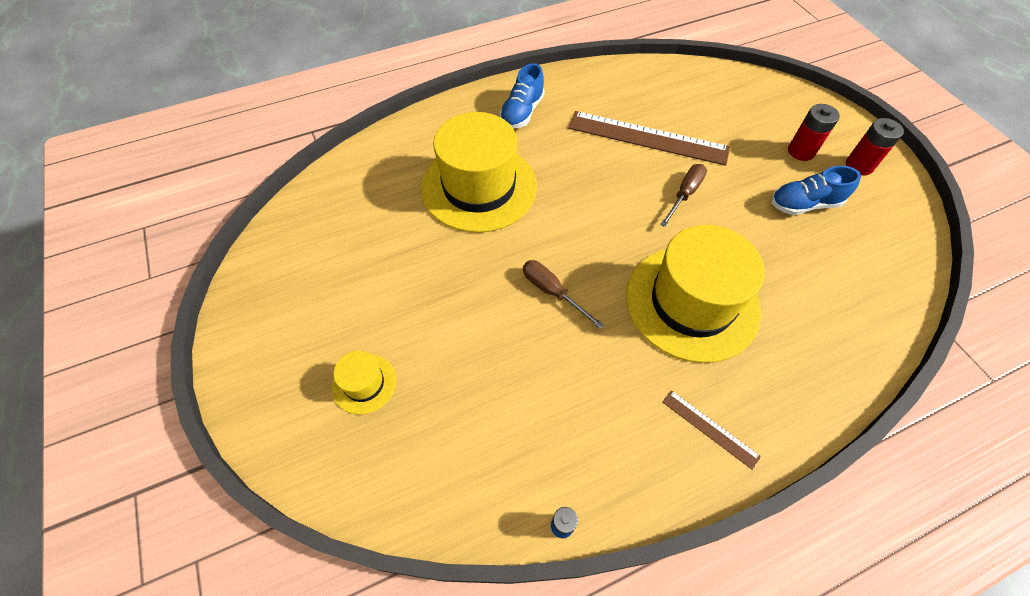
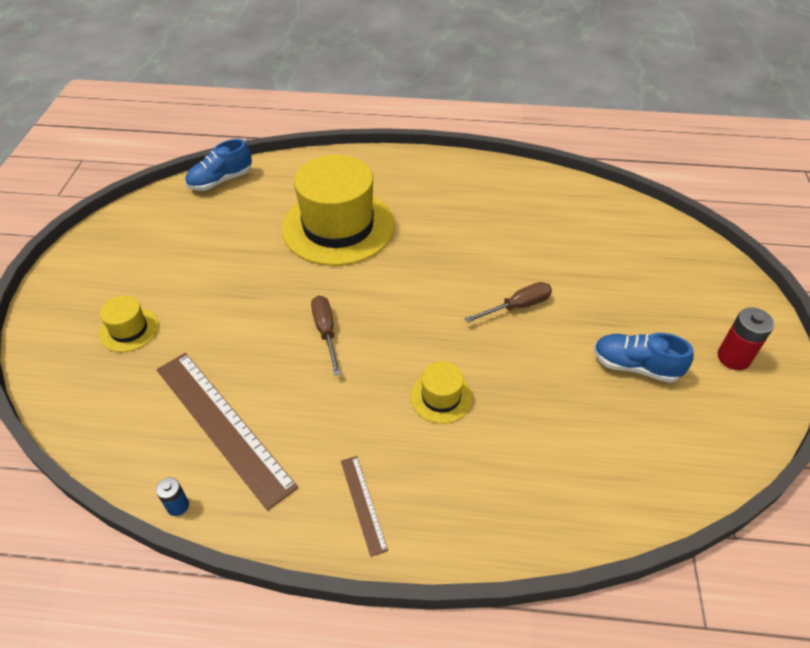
camera: 30 degrees right, 10 degrees down
blue shoe [500,63,545,129] -> blue shoe moved to [185,139,252,191]
brown ruler [568,111,730,166] -> brown ruler moved to [156,353,298,511]
yellow hat [626,225,765,363] -> yellow hat [410,361,472,424], size x0.44
red battery [788,104,840,161] -> none

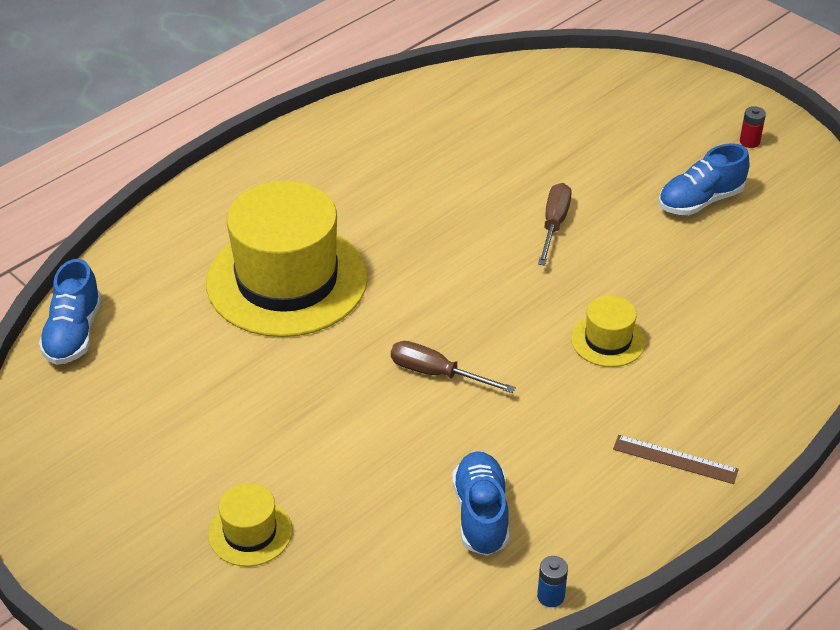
camera: 50 degrees left, 5 degrees down
brown ruler [156,353,298,511] -> blue shoe [452,451,509,556]
red battery [717,308,774,370] -> red battery [740,106,766,148], size x0.58

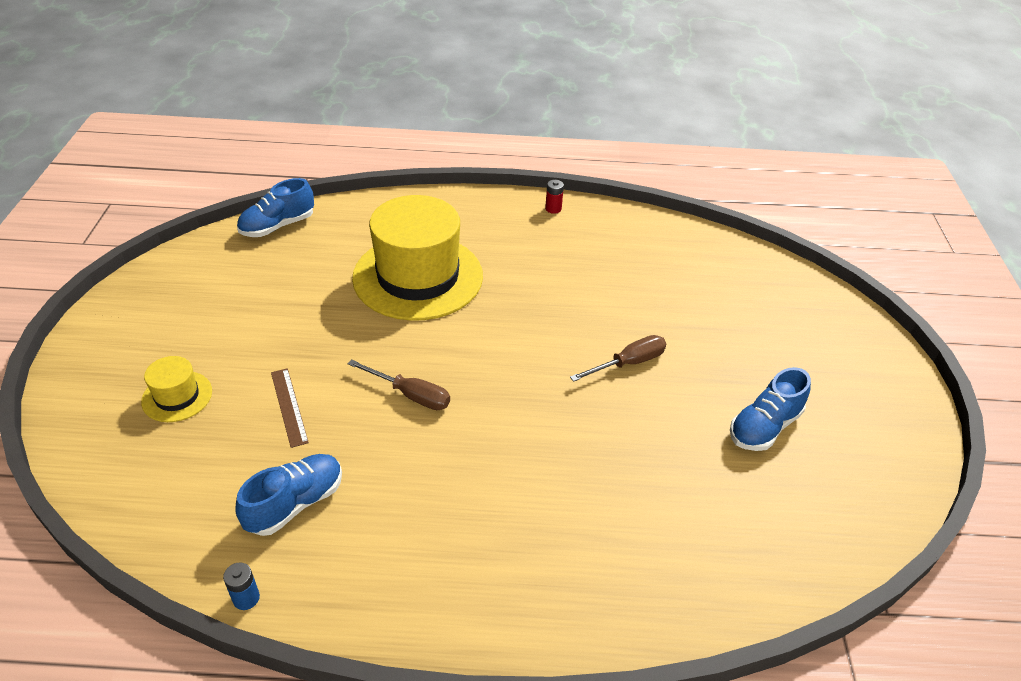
camera: 45 degrees right, 0 degrees up
brown screwdriver [391,341,516,393] -> brown screwdriver turned 135 degrees clockwise [348,359,450,410]
yellow hat [571,295,646,367] -> none
brown ruler [613,435,739,484] -> brown ruler moved to [271,368,309,448]
blue shoe [658,143,749,215] -> blue shoe turned 60 degrees counterclockwise [730,367,811,451]
red battery [740,106,766,148] -> red battery moved to [545,180,564,214]

